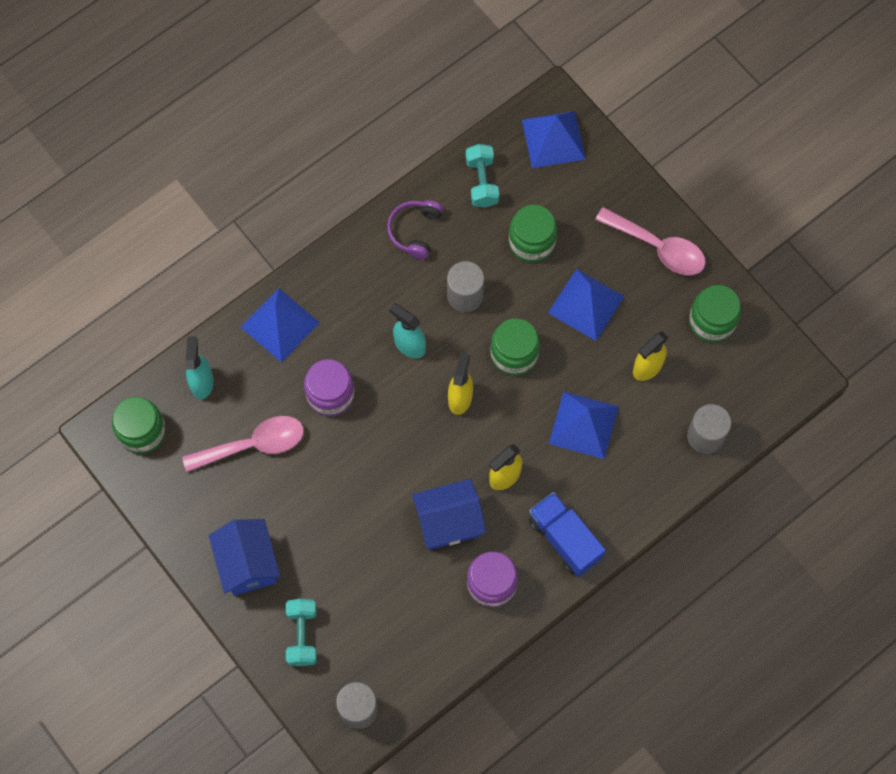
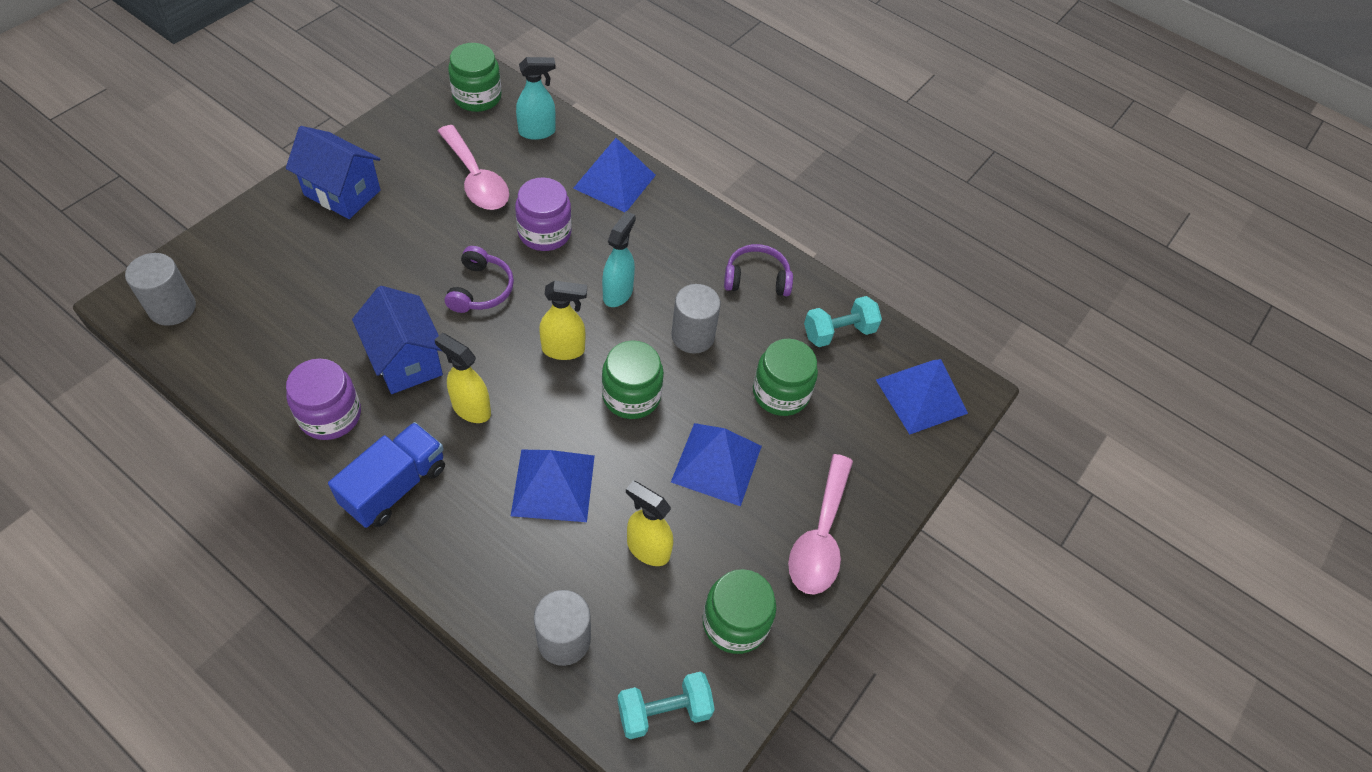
camera: 70 degrees right, 15 degrees down
blue house [209,519,280,596] -> blue house turned 60 degrees clockwise [286,126,381,219]
turquoise dumbbell [286,599,317,666] -> turquoise dumbbell moved to [618,672,715,739]
none -> purple headphones [445,246,514,313]

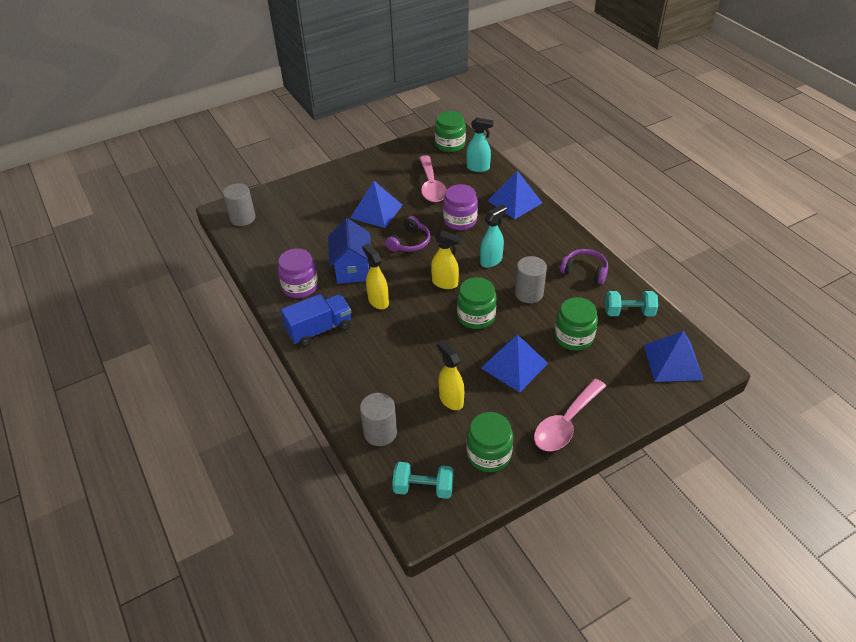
camera: 30 degrees right, 10 degrees down
blue house [286,126,381,219] -> none
blue pyramid [511,450,595,522] -> blue pyramid moved to [350,181,403,228]

